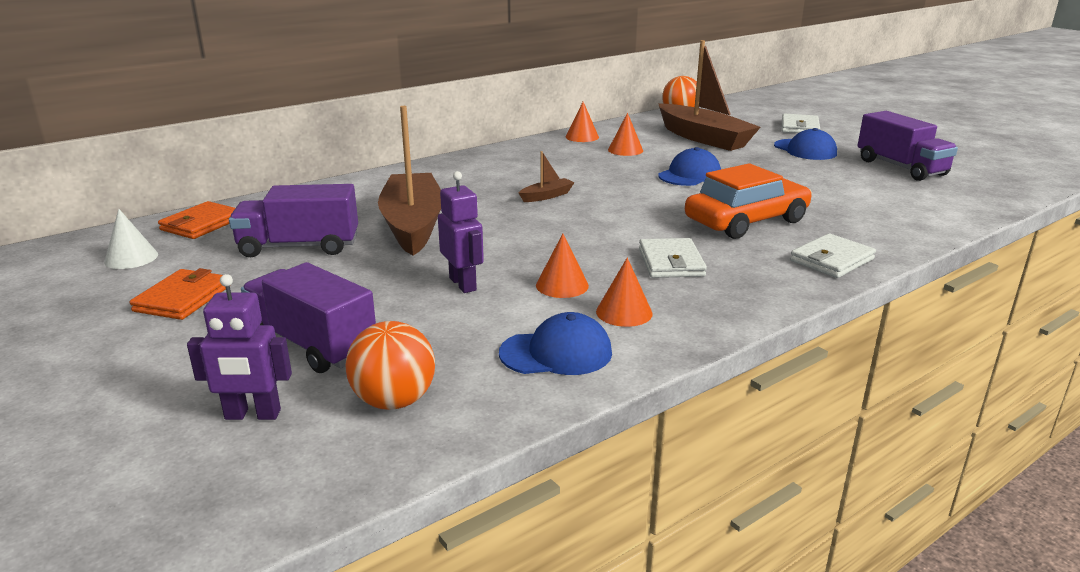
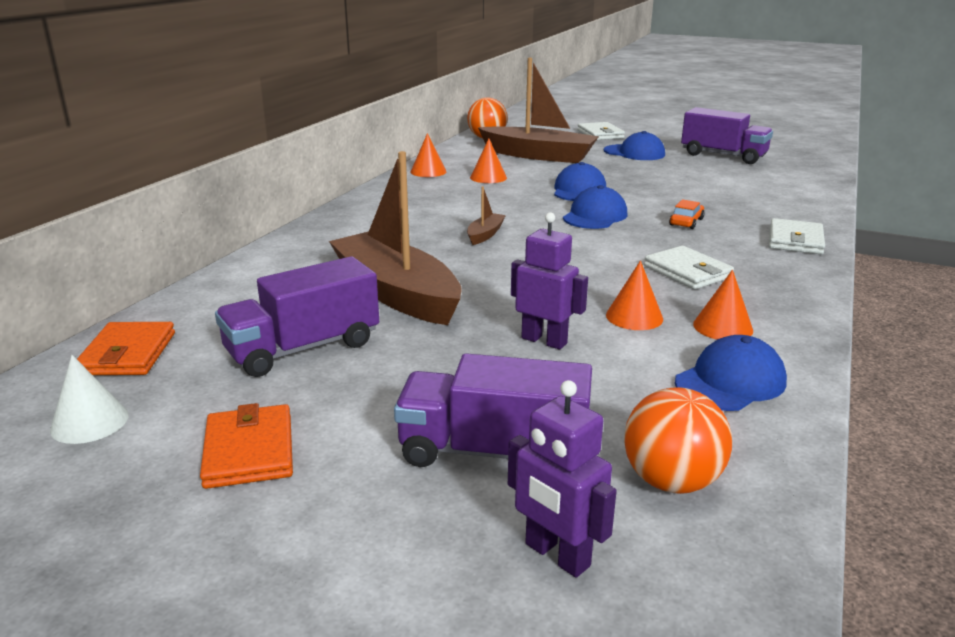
camera: 30 degrees left, 0 degrees up
purple robot [187,274,292,420] -> purple robot turned 75 degrees clockwise [508,380,617,578]
orange car [685,163,812,239] -> orange car [669,199,705,229], size x0.41
none -> blue cap [563,185,628,229]

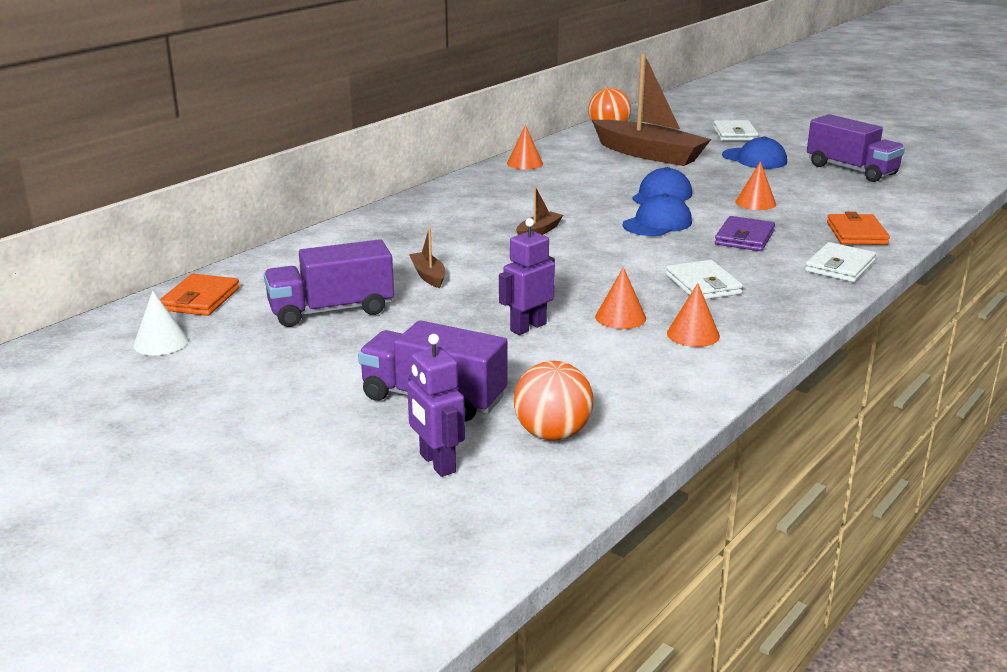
camera: 15 degrees right, 0 degrees up
orange wallet [200,403,293,489] -> orange wallet moved to [827,212,890,245]
brown boat [329,151,461,325] -> brown boat [409,227,445,288], size x0.42
orange cone [470,139,507,183] -> orange cone moved to [735,161,776,210]
purple robot [511,212,588,350] -> purple robot turned 90 degrees counterclockwise [499,218,555,335]
orange car [669,199,705,229] -> purple wallet [715,216,775,251]
blue cap [675,335,787,411] -> none

